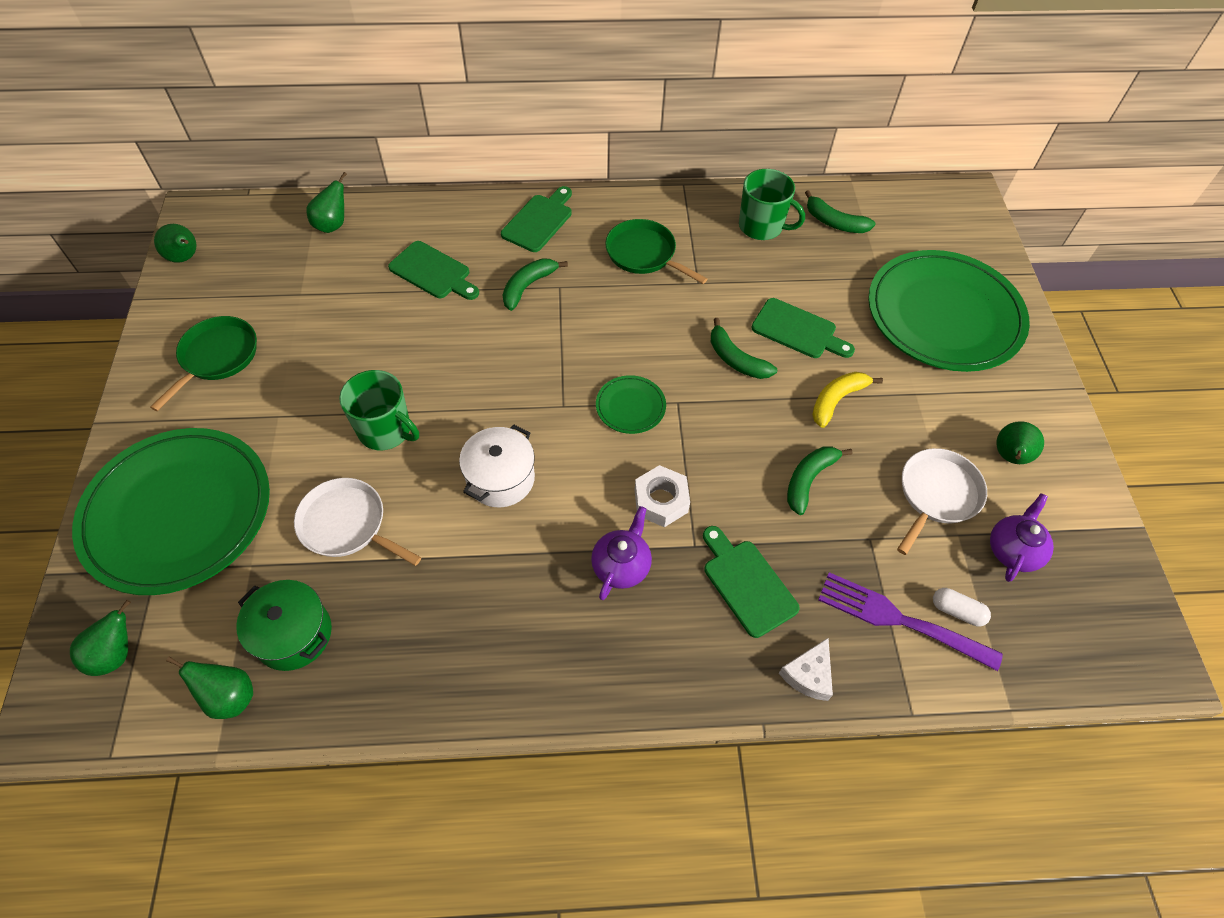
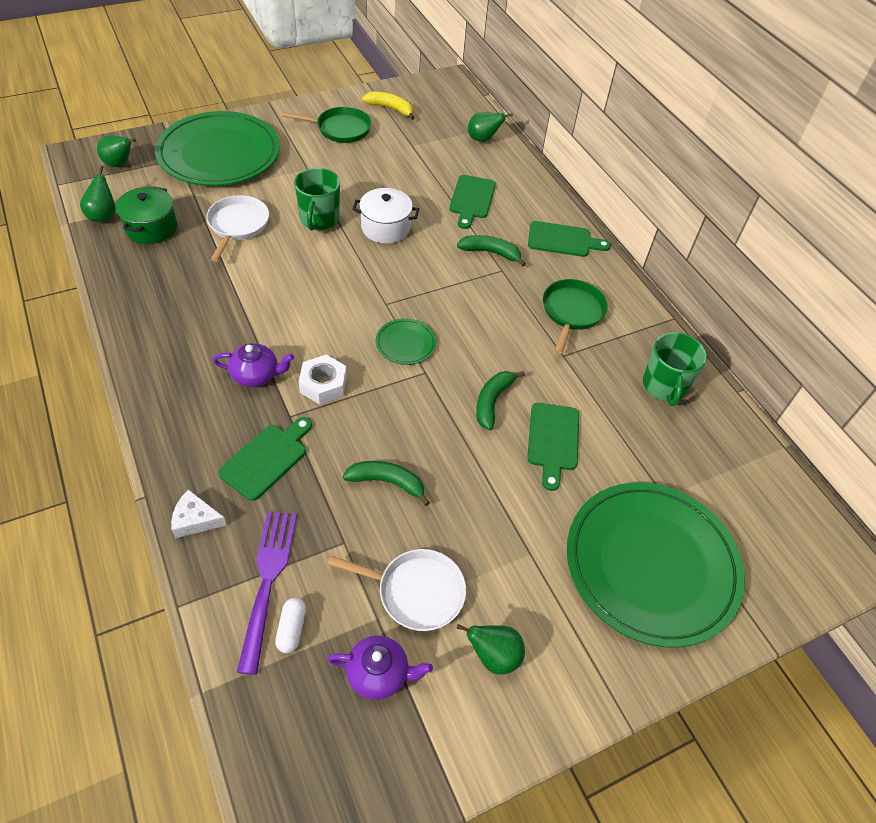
camera: 65 degrees right, 5 degrees down
green pear [154,224,196,263] -> none
white pot [459,425,535,507] -> white pot moved to [352,188,419,244]
green banana [805,190,876,233] -> none
yellow banana [812,372,883,428] -> yellow banana moved to [362,92,415,120]

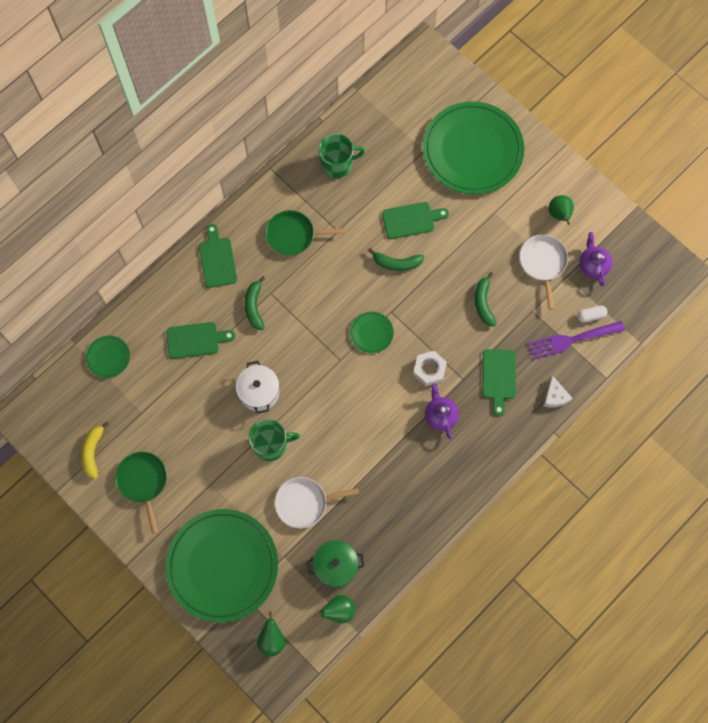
camera: 105 degrees left, 20 degrees up
green cutting board [218,417,312,501] -> green cutting board turned 105 degrees counterclockwise [482,349,516,416]
green pear [468,113,513,142] -> green plate [86,335,130,378]

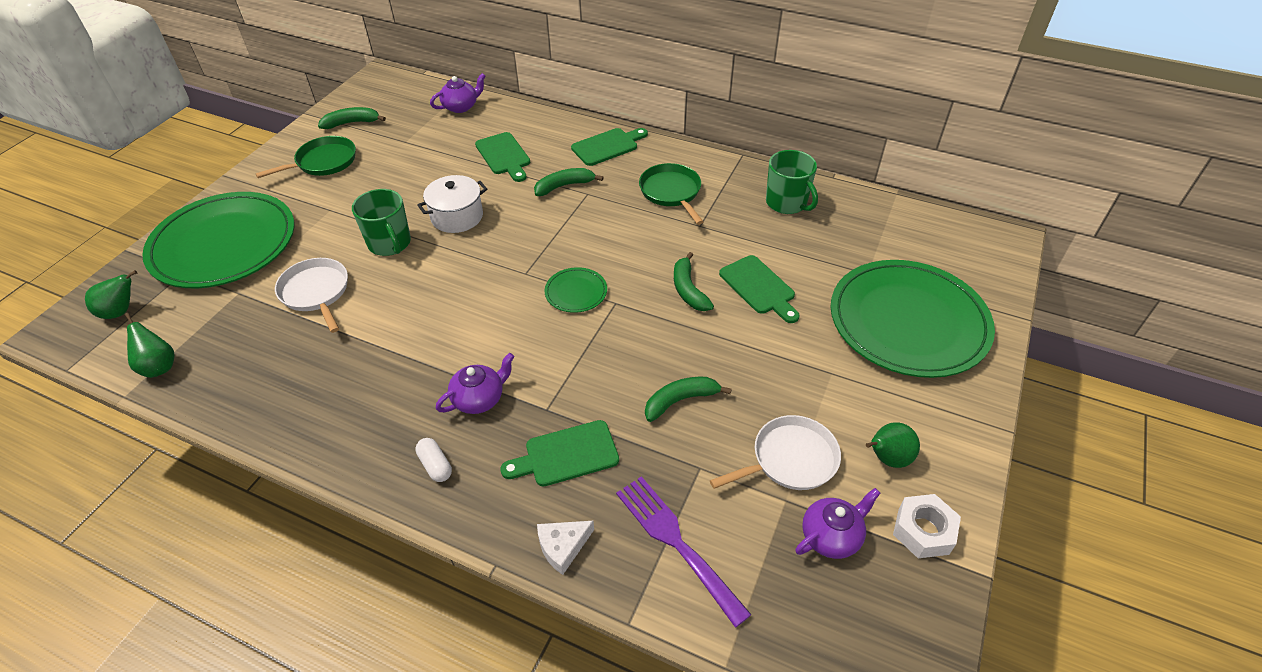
camera: 70 degrees right, 25 degrees down
yellow banana [81,421,109,479] -> green banana [318,107,386,129]
green plate [86,335,130,378] -> purple teapot [430,73,486,113]
green pot [307,540,364,588] -> none
white nut [413,351,447,386] -> white nut moved to [893,494,961,558]
white capsule [577,305,608,323] -> white capsule moved to [415,438,452,482]

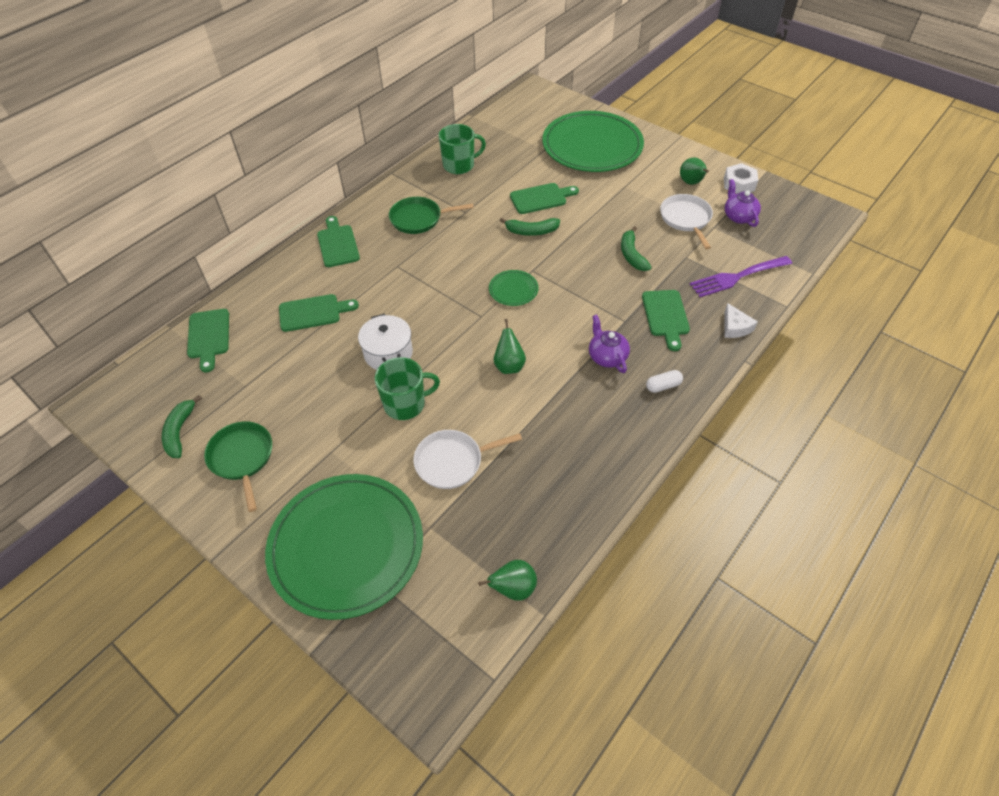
camera: 75 degrees left, 5 degrees up
green pear [85,270,137,319] -> green pear moved to [494,319,526,374]
purple teapot [430,73,486,113] -> green cutting board [187,309,229,373]
green banana [534,168,604,196] -> none

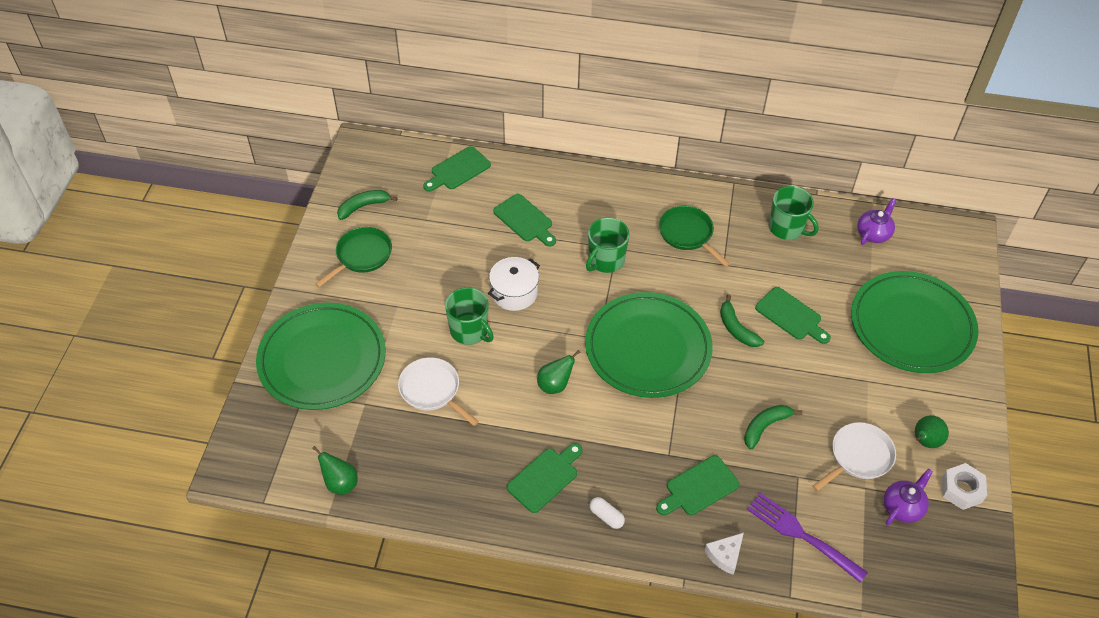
camera: 60 degrees right, 0 degrees up
green cutting board [317,216,360,267] -> green cutting board moved to [507,443,583,513]
green plate [489,270,539,306] -> green plate [585,292,713,398], size x2.41
purple teapot [589,315,630,373] -> purple teapot moved to [857,198,897,245]
none -> green mug [586,218,630,273]

